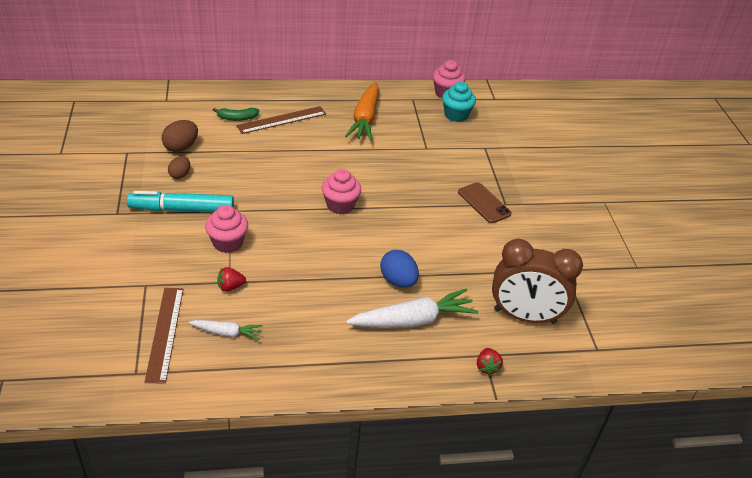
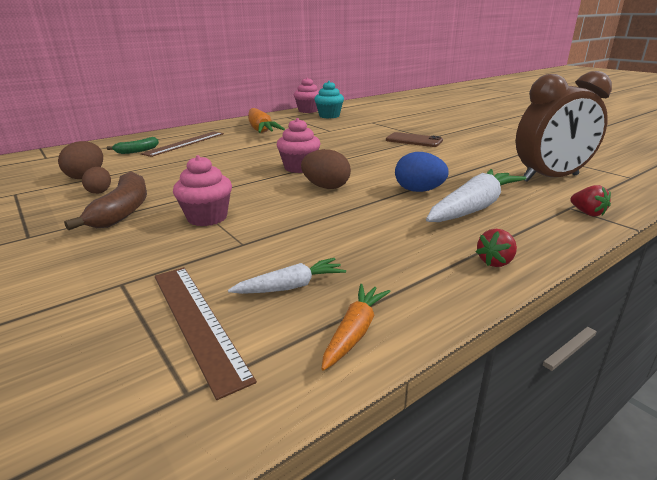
camera: 25 degrees left, 15 degrees down
turquoise marker [127,191,234,212] -> brown banana [64,172,147,230]
red strawberry [217,267,246,291] -> red strawberry moved to [476,229,517,267]
none -> brown egg [301,149,351,189]
none -> orange carrot [321,284,391,371]

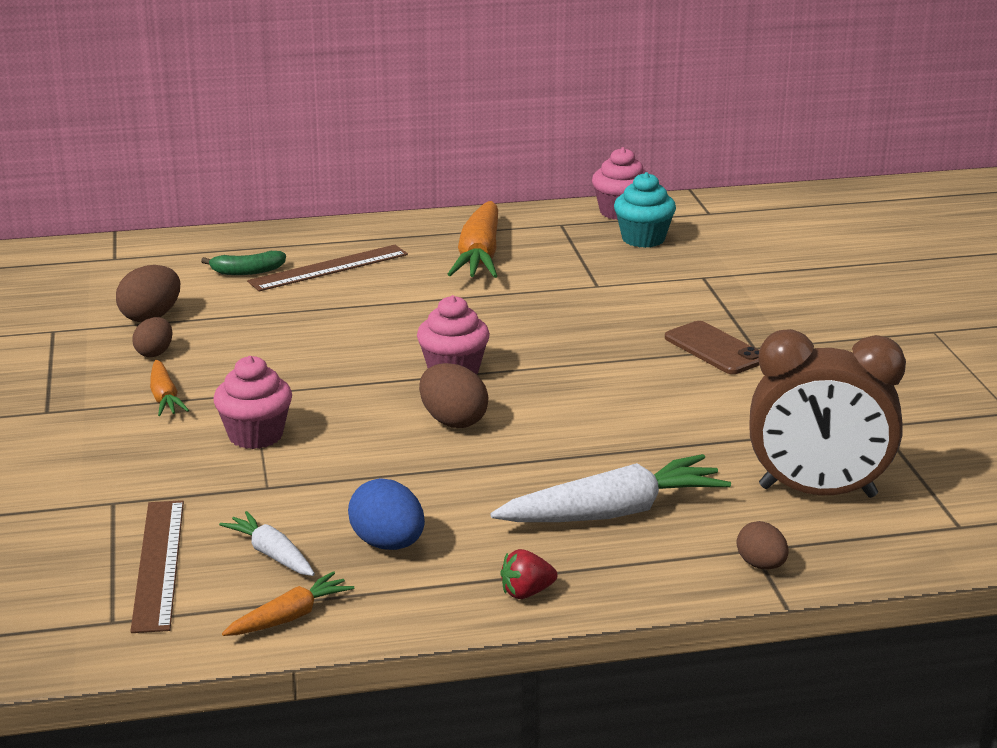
camera: 25 degrees right, 0 degrees up
brown banana [64,172,147,230] -> orange carrot [150,360,189,416]
white carrot [228,258,346,294] -> white carrot turned 135 degrees counterclockwise [219,511,315,576]
blue egg [395,152,449,192] -> blue egg moved to [348,478,425,550]
red strawberry [570,185,611,216] -> brown egg [737,521,789,570]

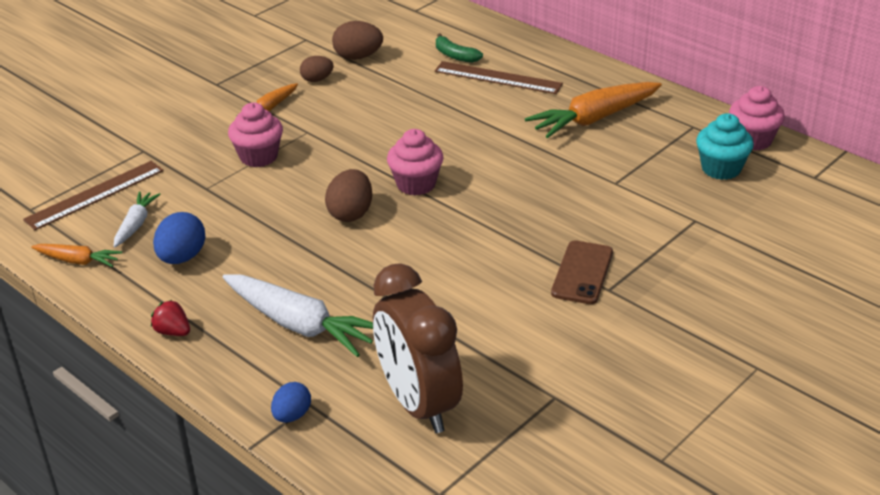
camera: 55 degrees right, 10 degrees up
brown egg [737,521,789,570] -> blue egg [271,382,311,423]

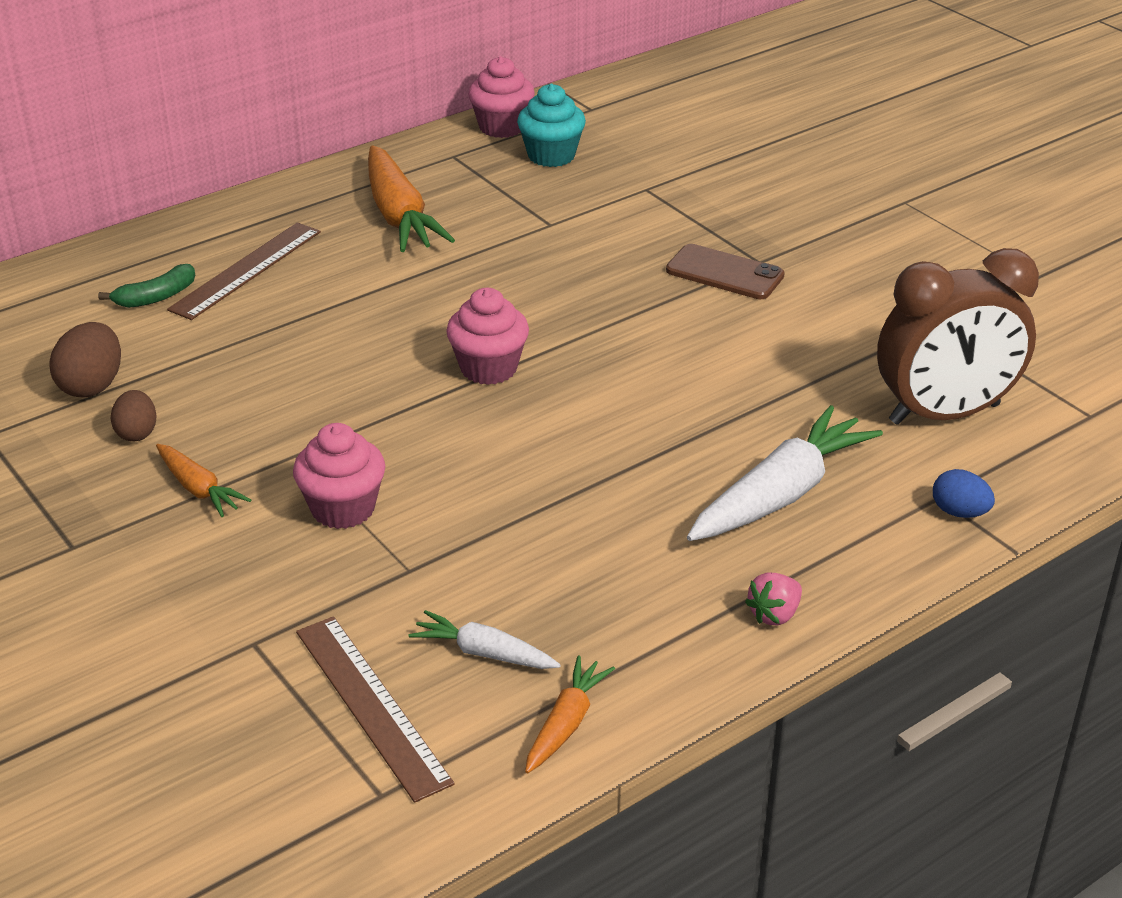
camera: 80 degrees left, 0 degrees up
red strawberry [151,300,190,336] -> pink strawberry [745,573,802,626]
blue egg [153,212,205,264] -> none
brown egg [325,169,372,222] -> none

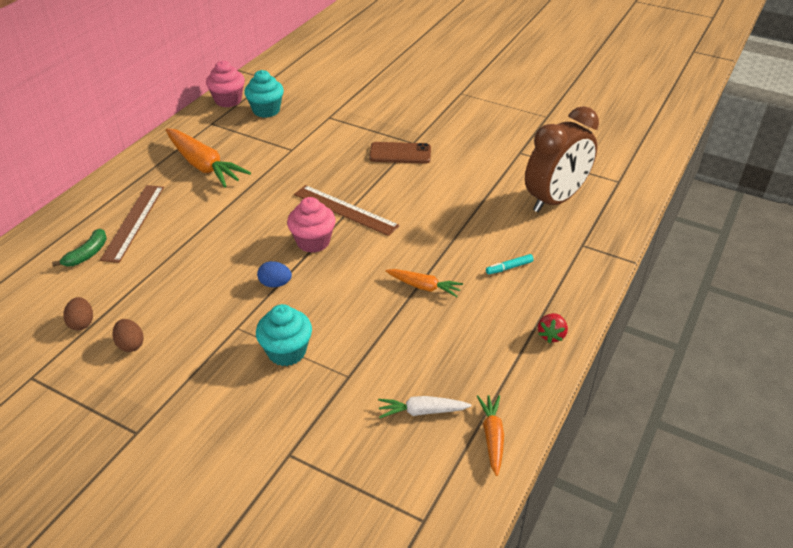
camera: 25 degrees left, 5 degrees up
brown egg [49,322,121,397] -> brown egg [63,297,93,331], size x0.65
orange carrot [156,444,251,517] -> orange carrot moved to [386,269,463,297]
pink cupcake [293,423,385,529] -> turquoise cupcake [256,304,312,366]
brown ruler [296,616,455,803] -> brown ruler moved to [294,185,400,236]
white carrot [687,405,883,541] -> turquoise marker [486,254,534,274]
pink strawberry [745,573,802,626] -> red strawberry [538,313,568,343]
blue egg [933,469,995,518] -> blue egg moved to [257,261,292,287]

